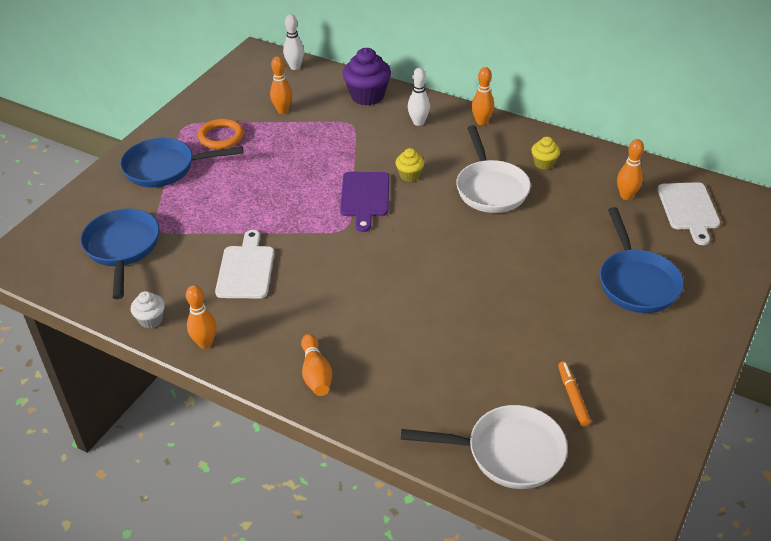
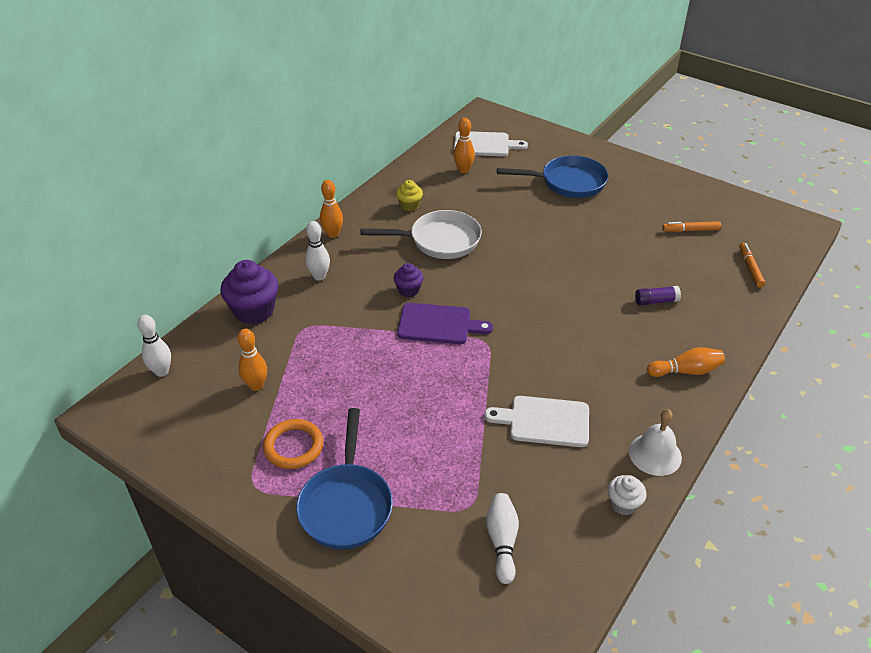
camera: 85 degrees left, 0 degrees up
blue pan [80,209,159,299] -> white bowling pin [486,493,519,584]
orange bowling pin [186,285,216,349] -> white bell [629,409,682,476]
yellow cupcake [395,148,424,182] -> purple cupcake [393,263,424,297]
white pan [401,405,568,489] -> orange marker [739,243,765,287]
none -> purple glue stick [635,286,681,305]

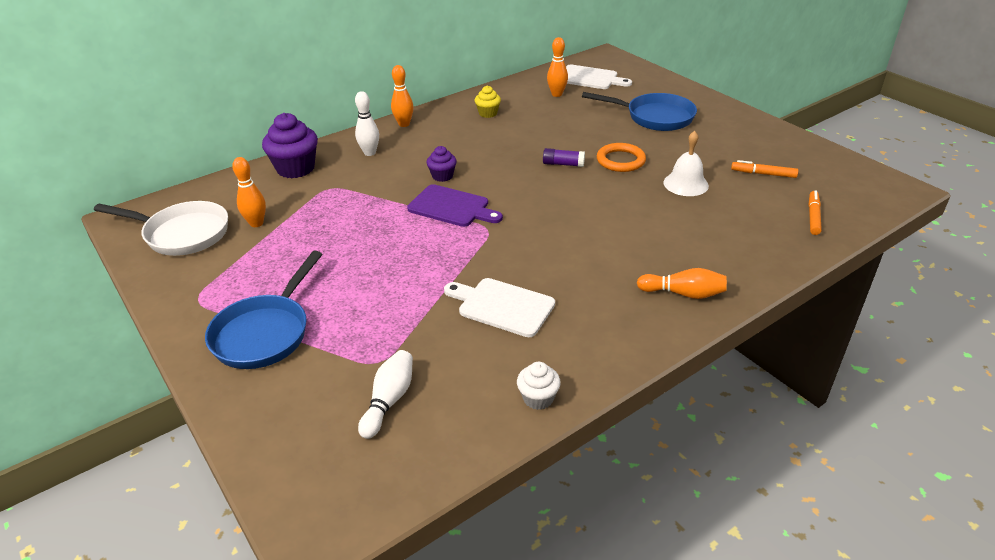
camera: 20 degrees right, 5 degrees down
white bowling pin [137,315,171,377] -> none
orange ring [263,419,323,469] -> orange ring moved to [597,143,646,172]
white pan [361,210,482,259] -> white pan moved to [94,201,228,256]
white bell [629,409,682,476] -> white bell moved to [663,131,709,196]
purple glue stick [635,286,681,305] -> purple glue stick moved to [543,148,585,167]

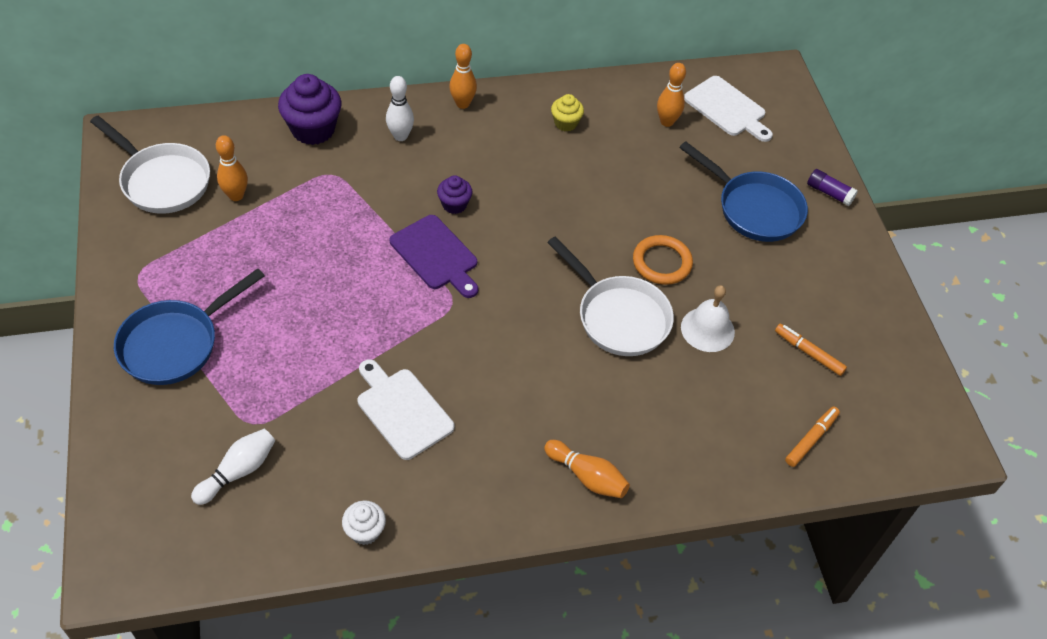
camera: 20 degrees right, 15 degrees up
purple glue stick [543,148,585,167] -> purple glue stick moved to [807,169,858,206]
none -> white pan [547,237,674,356]

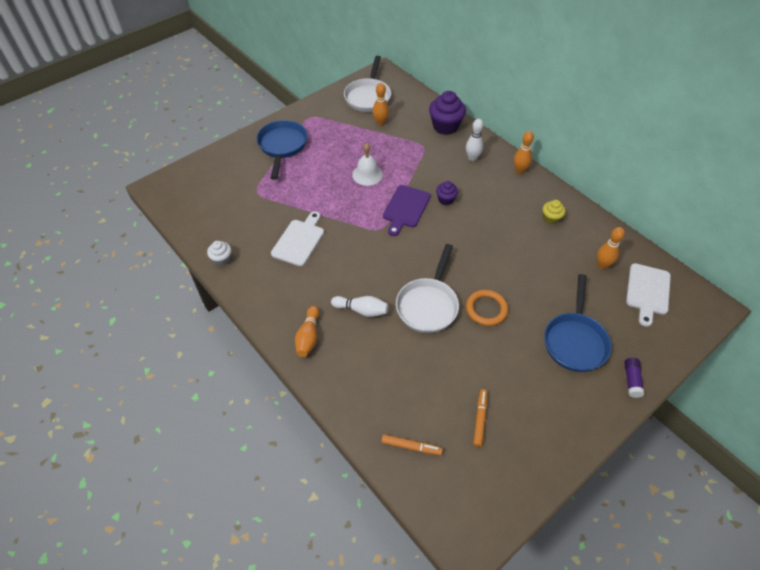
camera: 65 degrees right, 0 degrees up
blue pan [114,268,265,385] -> blue pan turned 75 degrees clockwise [256,120,307,180]
white bowling pin [191,429,275,505] -> white bowling pin moved to [331,296,389,317]
white bell [681,285,735,352] -> white bell moved to [352,143,383,186]

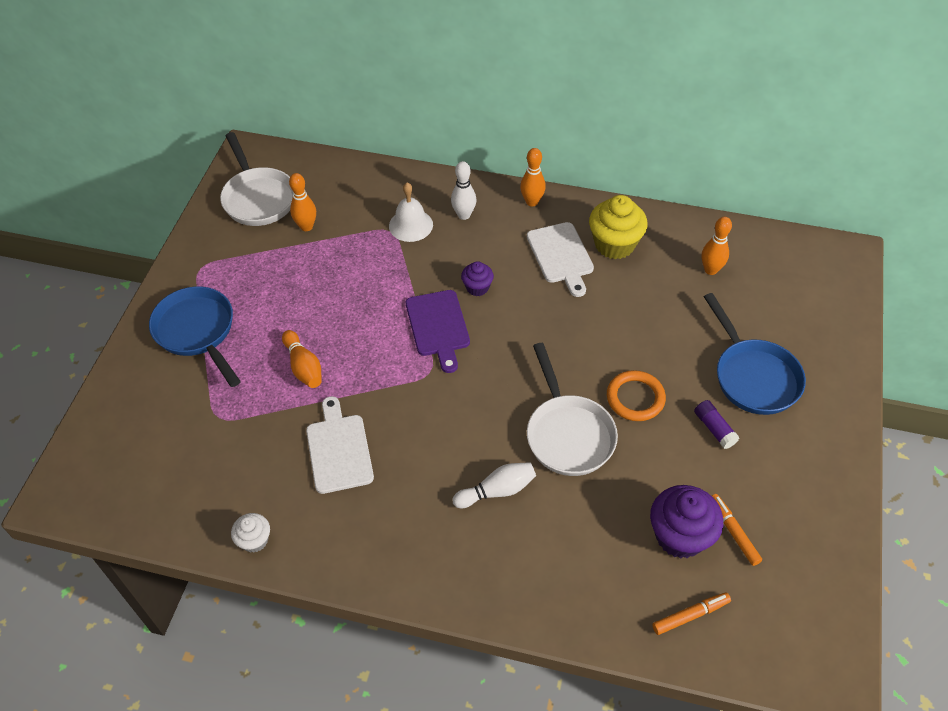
camera: 35 degrees left, 0 degrees up
orange bowling pin [295,306,319,357] -> orange bowling pin moved to [282,330,322,388]
white bell [352,143,383,186] -> white bell moved to [389,182,433,242]
purple cupcake [429,91,466,135] -> purple cupcake moved to [650,485,723,559]
yellow cupcake [542,200,566,225] -> yellow cupcake [589,195,648,259], size x1.83
purple glue stick [624,358,644,398] -> purple glue stick moved to [694,400,739,449]
white cutting board [626,263,671,327] -> white cutting board moved to [527,222,594,297]

